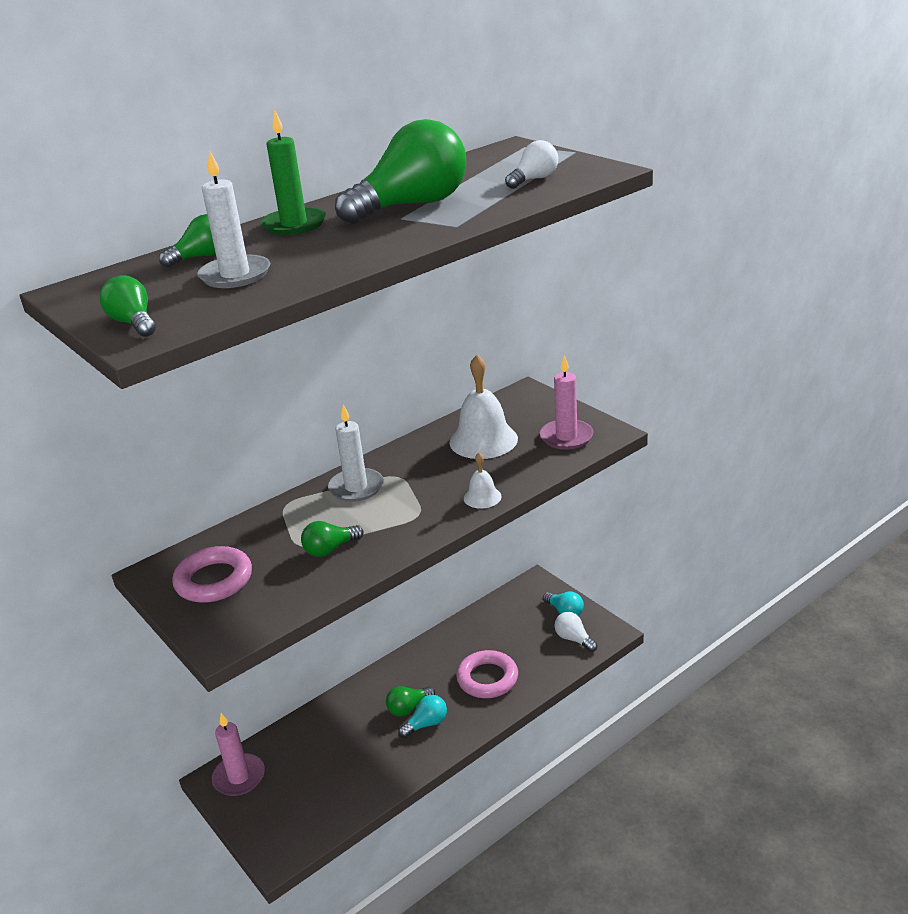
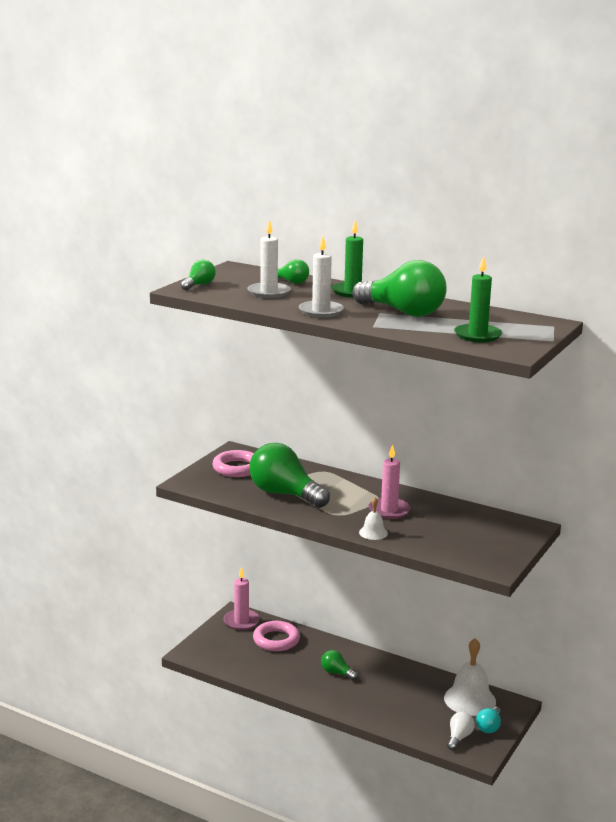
camera: 65 degrees right, 10 degrees down
green light bulb [301,521,364,557] -> green light bulb [249,443,330,508], size x2.11
white candle [328,405,384,502] -> white candle moved to [299,236,344,318]
turquoise light bulb [398,695,447,738] -> none
white bell [449,355,518,459] -> white bell moved to [444,638,496,716]
pink ring [456,650,518,698] -> pink ring moved to [253,621,300,651]
white light bulb [505,140,558,189] -> green candle [454,256,502,342]
pink candle [540,355,594,450] -> pink candle moved to [369,444,410,519]

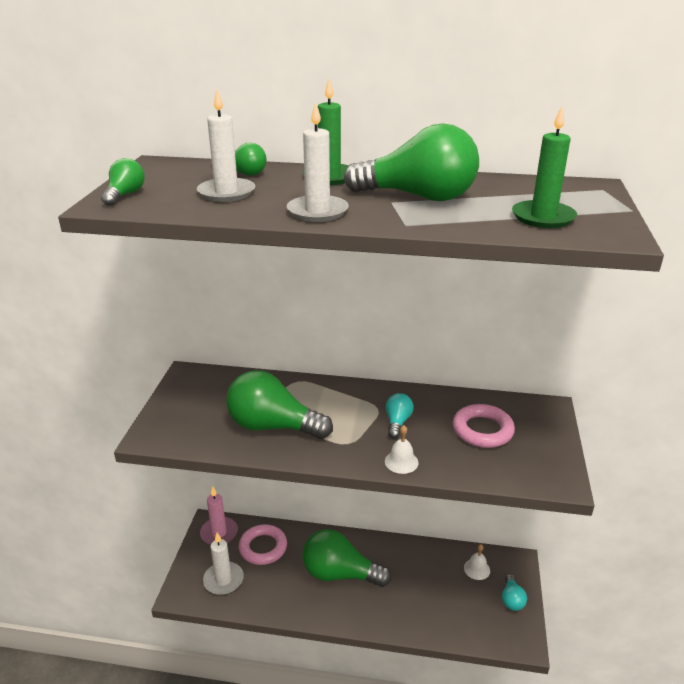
camera: 20 degrees left, 10 degrees up
pink ring [212,450,254,477] -> pink ring moved to [453,404,515,448]
green light bulb [321,650,358,681] -> green light bulb [302,529,392,587], size x2.11
pink candle [369,444,410,519] -> turquoise light bulb [386,393,414,438]
white bell [444,638,496,716] -> white bell [464,544,490,580], size x0.51
white light bulb [447,712,475,750] -> none
none -> white candle [203,533,244,595]

